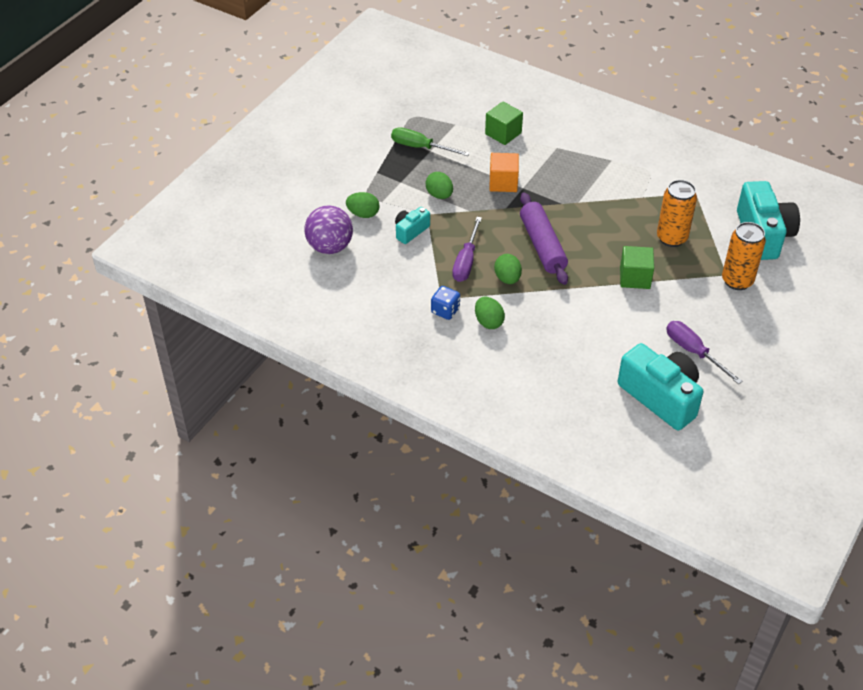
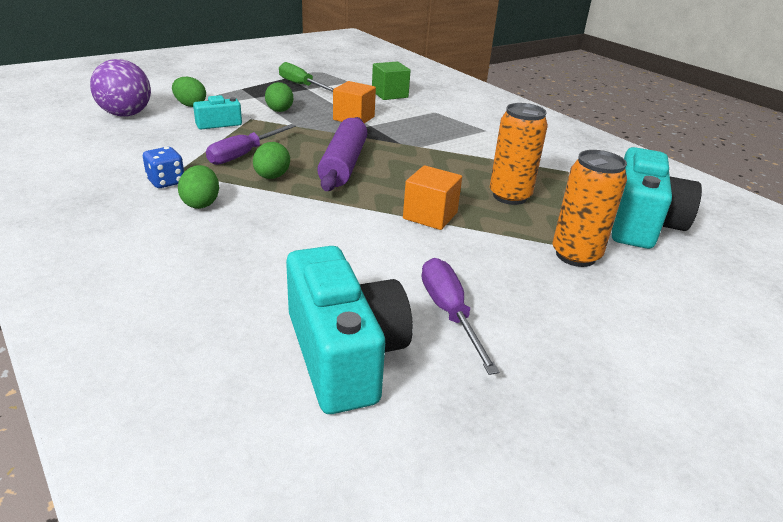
camera: 20 degrees right, 15 degrees down
green cube [620,246,654,289] -> orange cube [403,165,462,230]

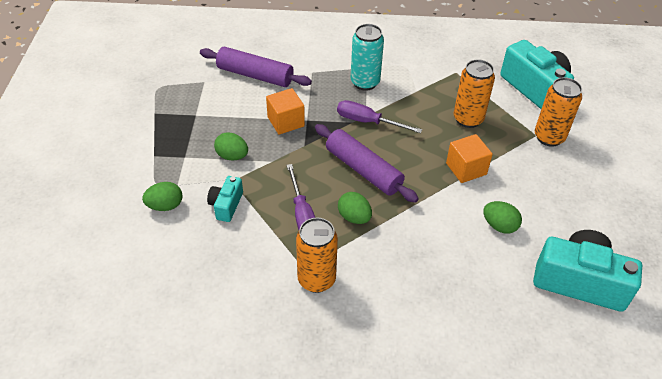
camera: 50 degrees left, 15 degrees up
purple ball [90,59,151,117] -> none
blue dice [143,147,184,188] -> orange can [296,218,338,293]
green egg [178,165,219,209] -> green egg moved to [483,201,522,234]
green screwdriver [279,62,333,92] -> none
green cube [372,61,411,100] -> purple rolling pin [200,47,312,87]
purple screwdriver [421,258,500,375] -> purple screwdriver moved to [337,100,422,133]
none -> turquoise can [351,24,384,91]

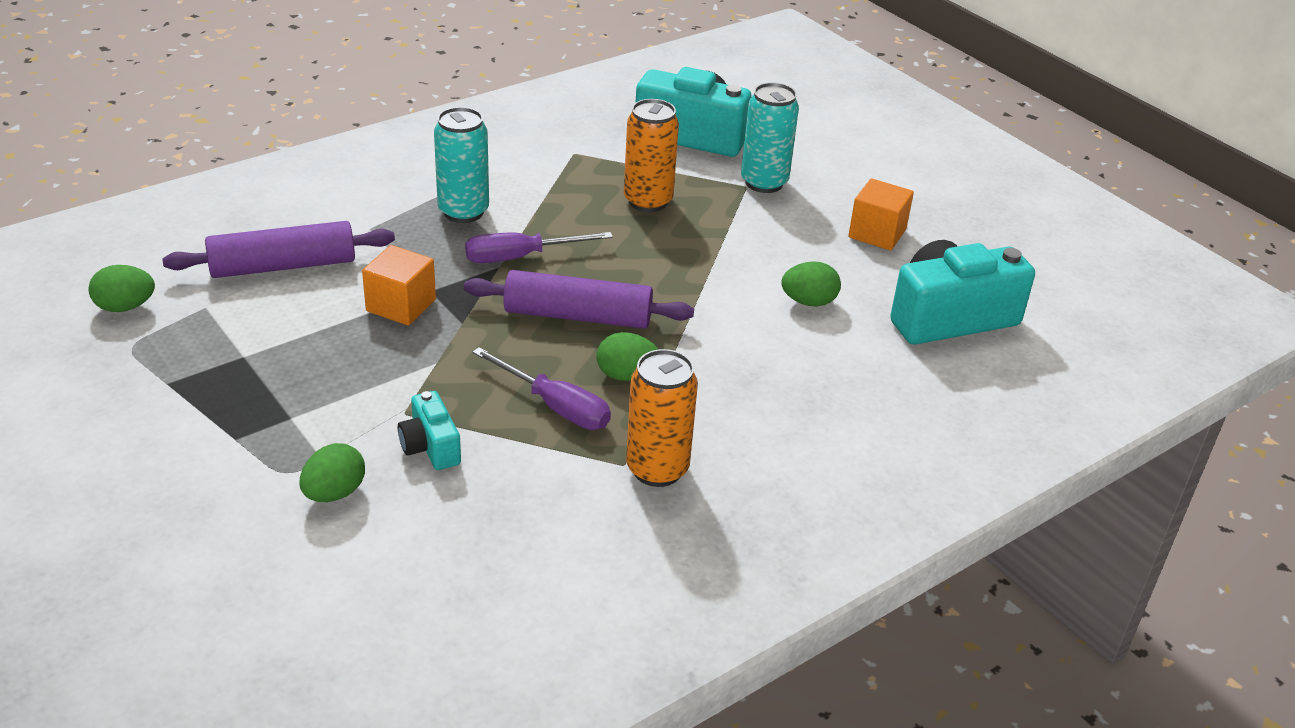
camera: 40 degrees left, 10 degrees down
green egg [214,132,248,160] -> green egg moved to [88,265,155,312]
orange cube [446,134,493,183] -> orange cube moved to [848,178,914,251]
orange can [535,77,582,147] -> turquoise can [741,82,799,193]

